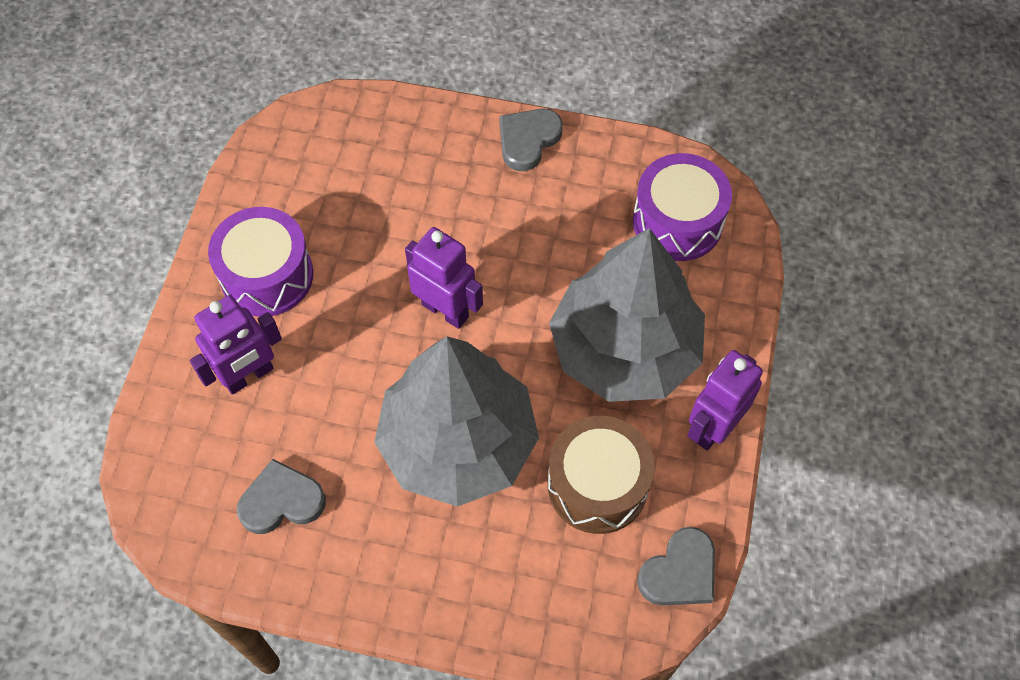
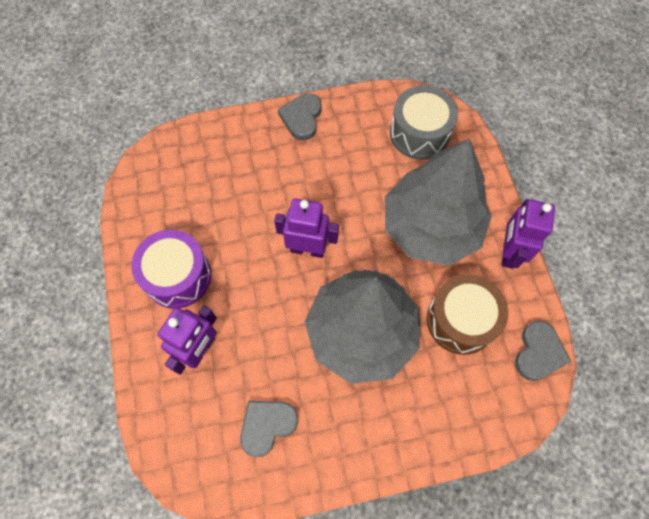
camera: 25 degrees left, 5 degrees up
purple drum [633,153,732,261] -> grey drum [390,85,458,160]

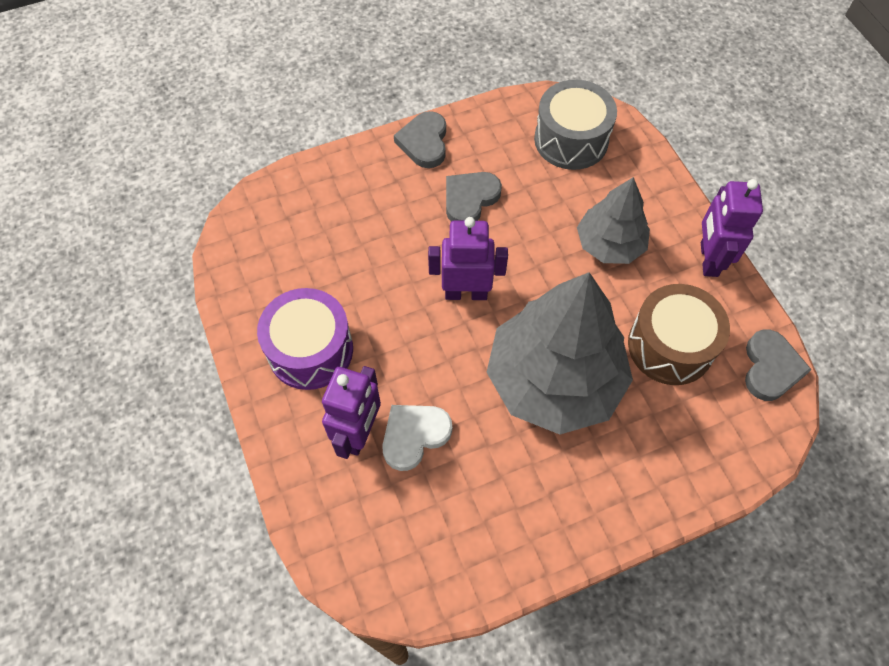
camera: 10 degrees left, 5 degrees down
grey heart [240,401,298,457] -> grey heart moved to [446,172,502,221]
grey tree [385,138,492,265] -> grey tree [577,177,650,264], size x0.56
none -> white heart [382,405,452,471]

